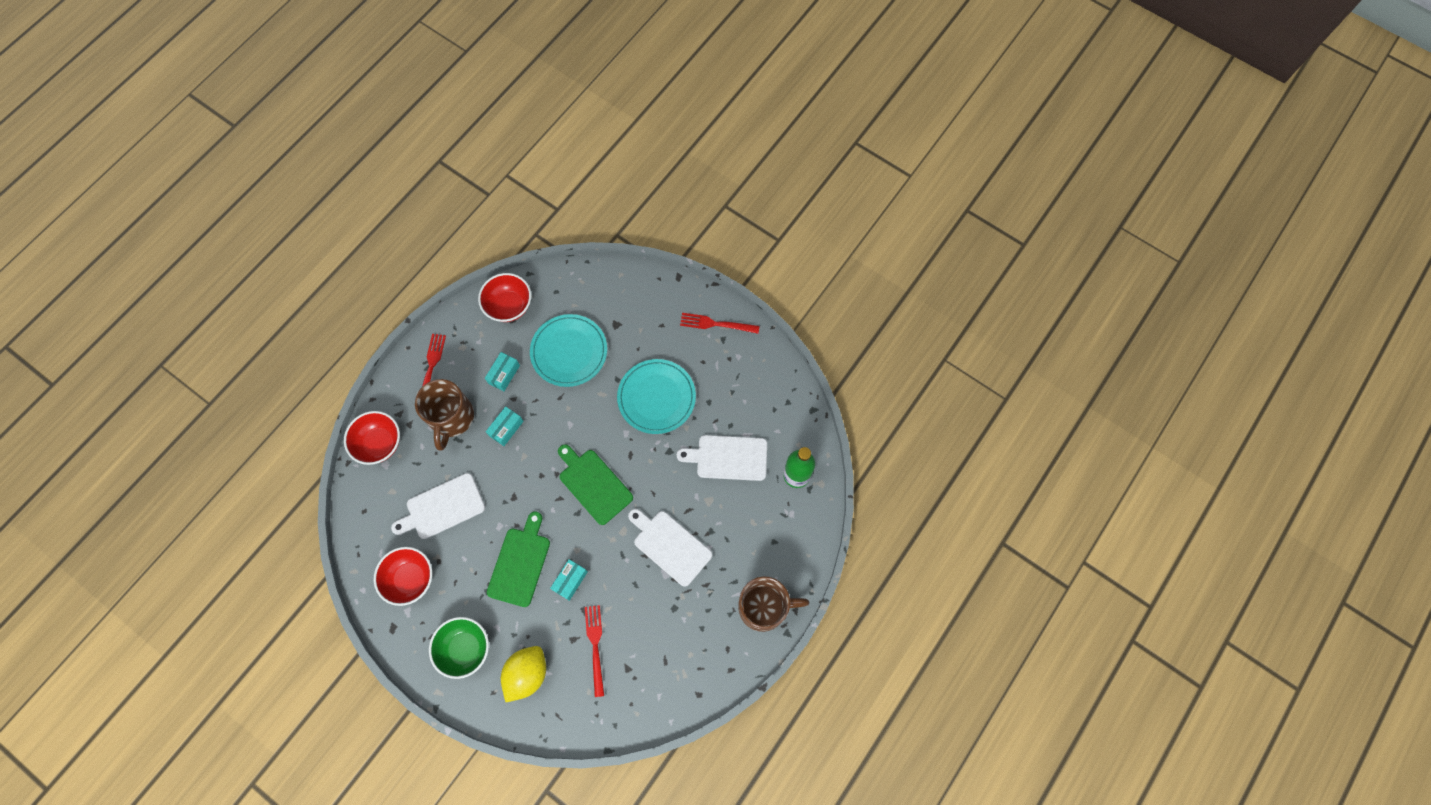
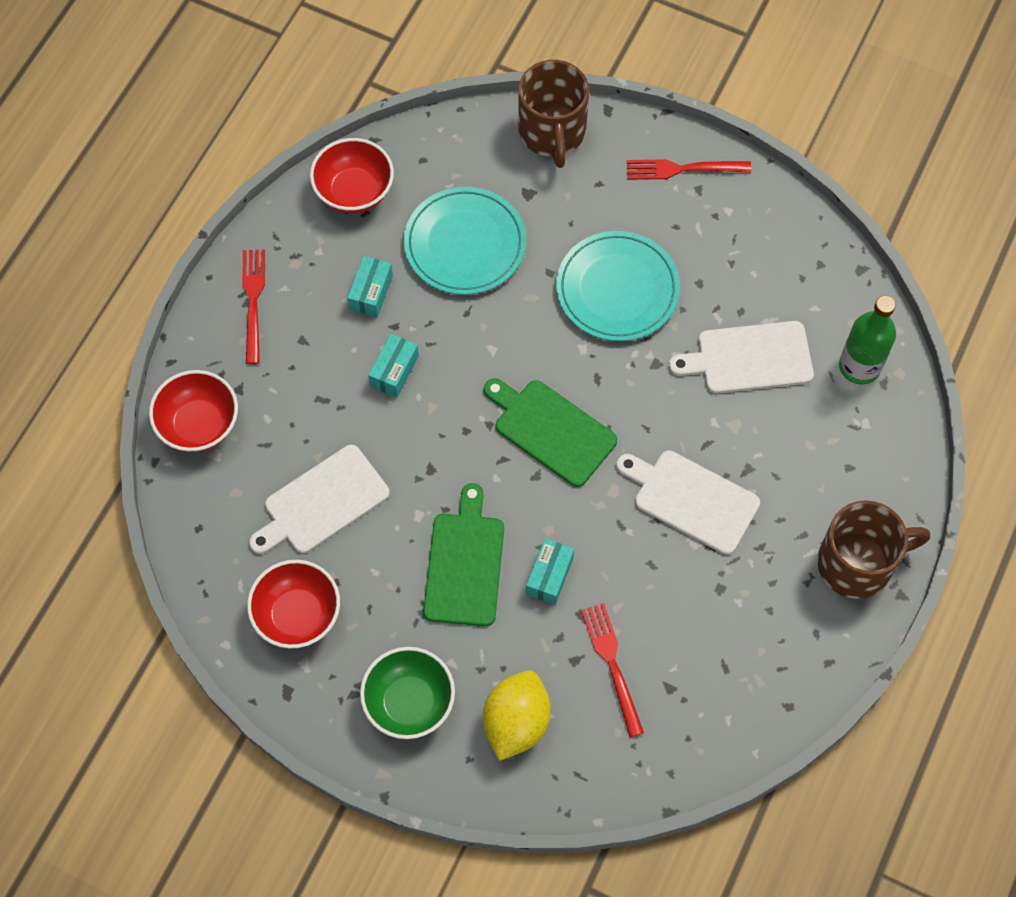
camera: 10 degrees left, 5 degrees down
brown mug [415,379,474,450] -> brown mug moved to [518,60,589,168]

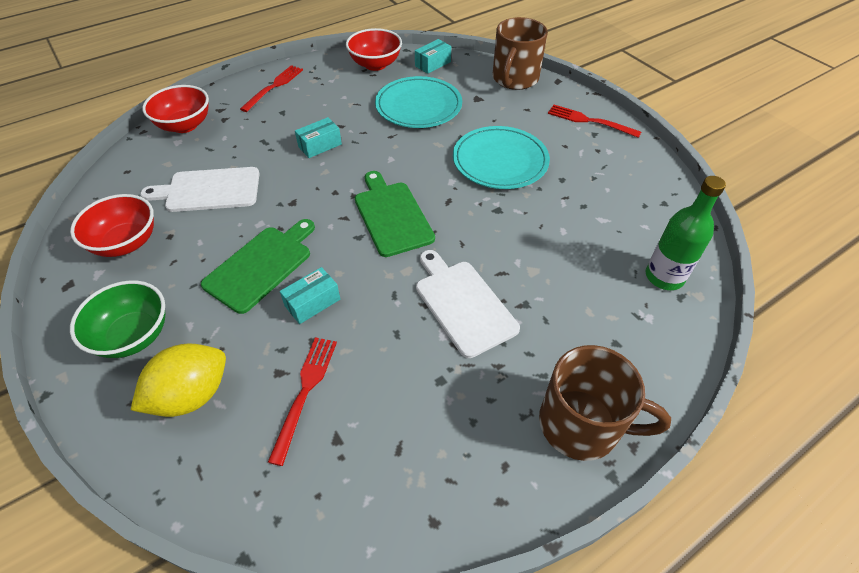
camera: 30 degrees right, 15 degrees down
turquoise box [347,256,393,317] -> turquoise box moved to [415,39,451,74]
white cutting board [669,321,814,394] -> none

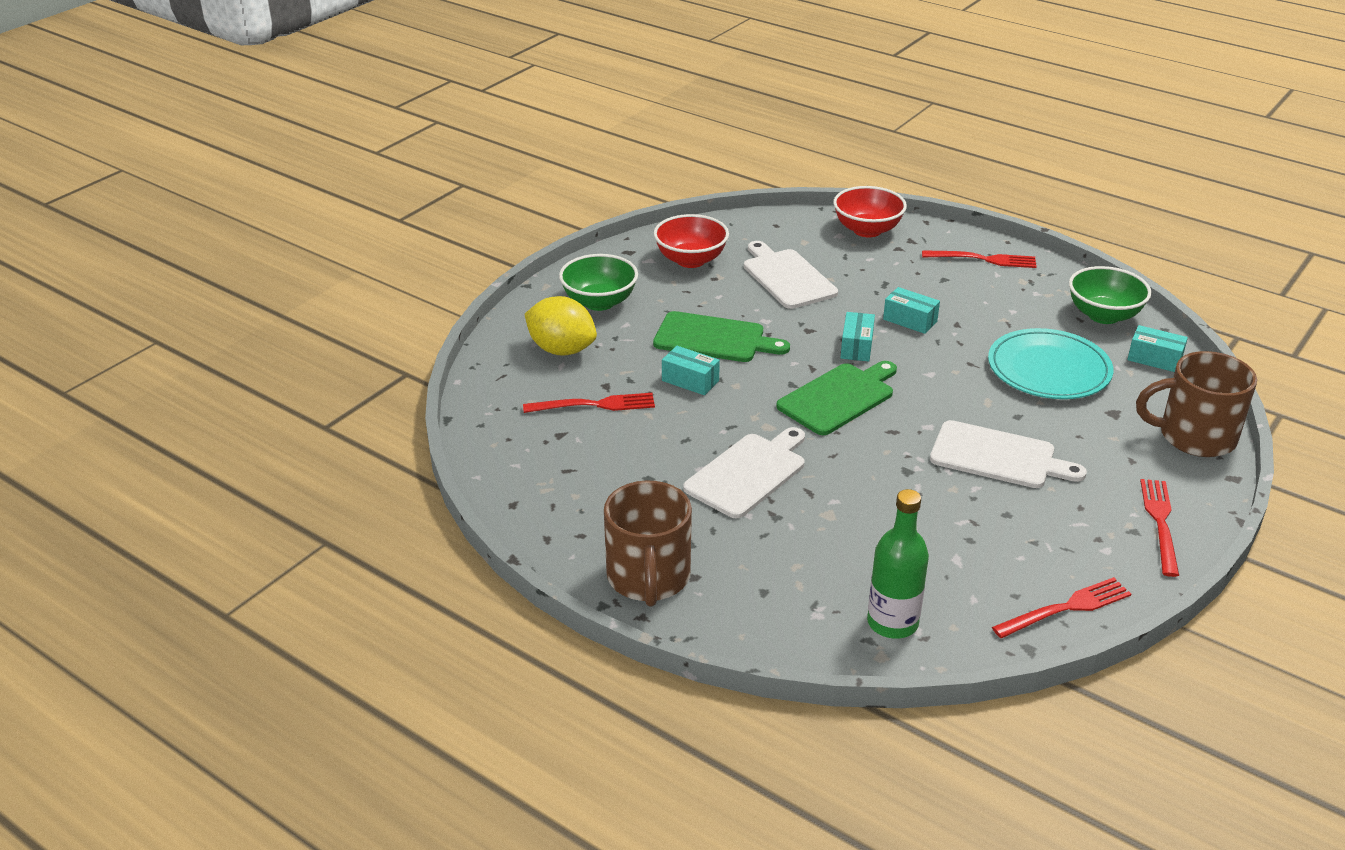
camera: 70 degrees right, 15 degrees down
red bowl [346,28,402,71] -> green bowl [1069,266,1152,324]
turquoise plate [453,126,550,189] -> white cutting board [930,420,1087,488]
none -> turquoise box [841,312,875,361]
none -> red fork [992,577,1131,638]

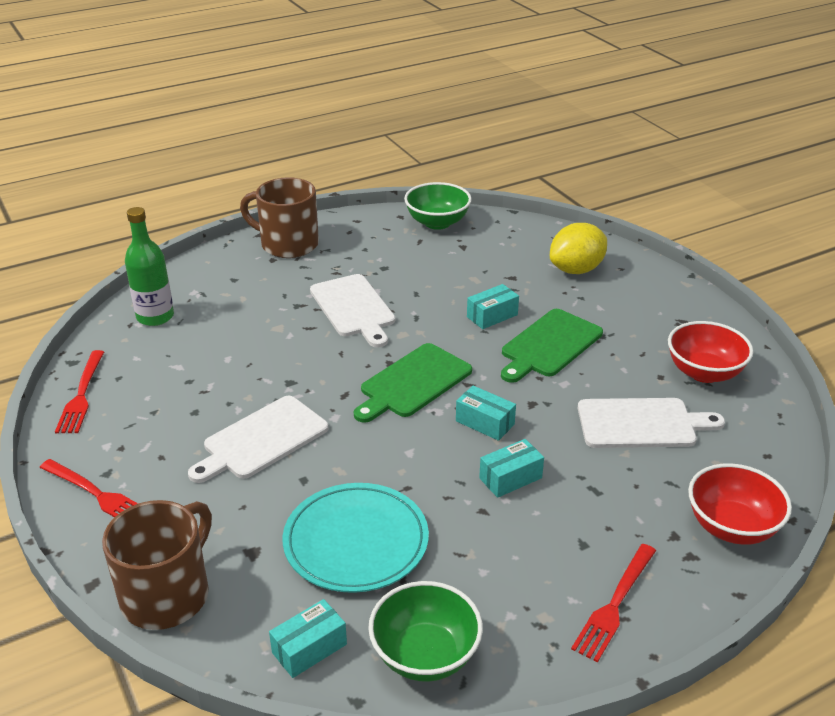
camera: 115 degrees right, 0 degrees up
red fork [523,393,655,413] -> none
green bowl [559,254,638,311] -> green bowl moved to [404,182,472,230]
green cutting board [776,361,897,435] -> green cutting board turned 60 degrees clockwise [354,343,472,423]

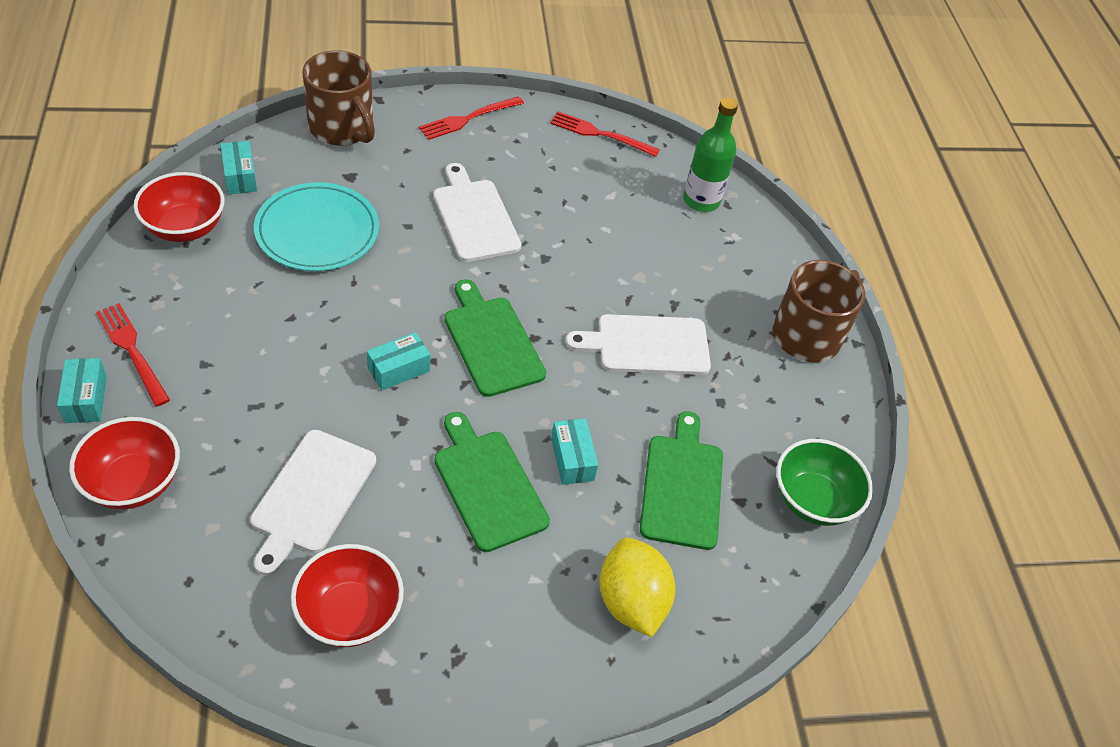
camera: 105 degrees right, 15 degrees up
green bowl [368,581,483,682] -> red bowl [134,172,224,242]
turquoise box [479,439,544,498] -> turquoise box moved to [57,358,107,423]
none -> green cutting board [640,411,723,550]

